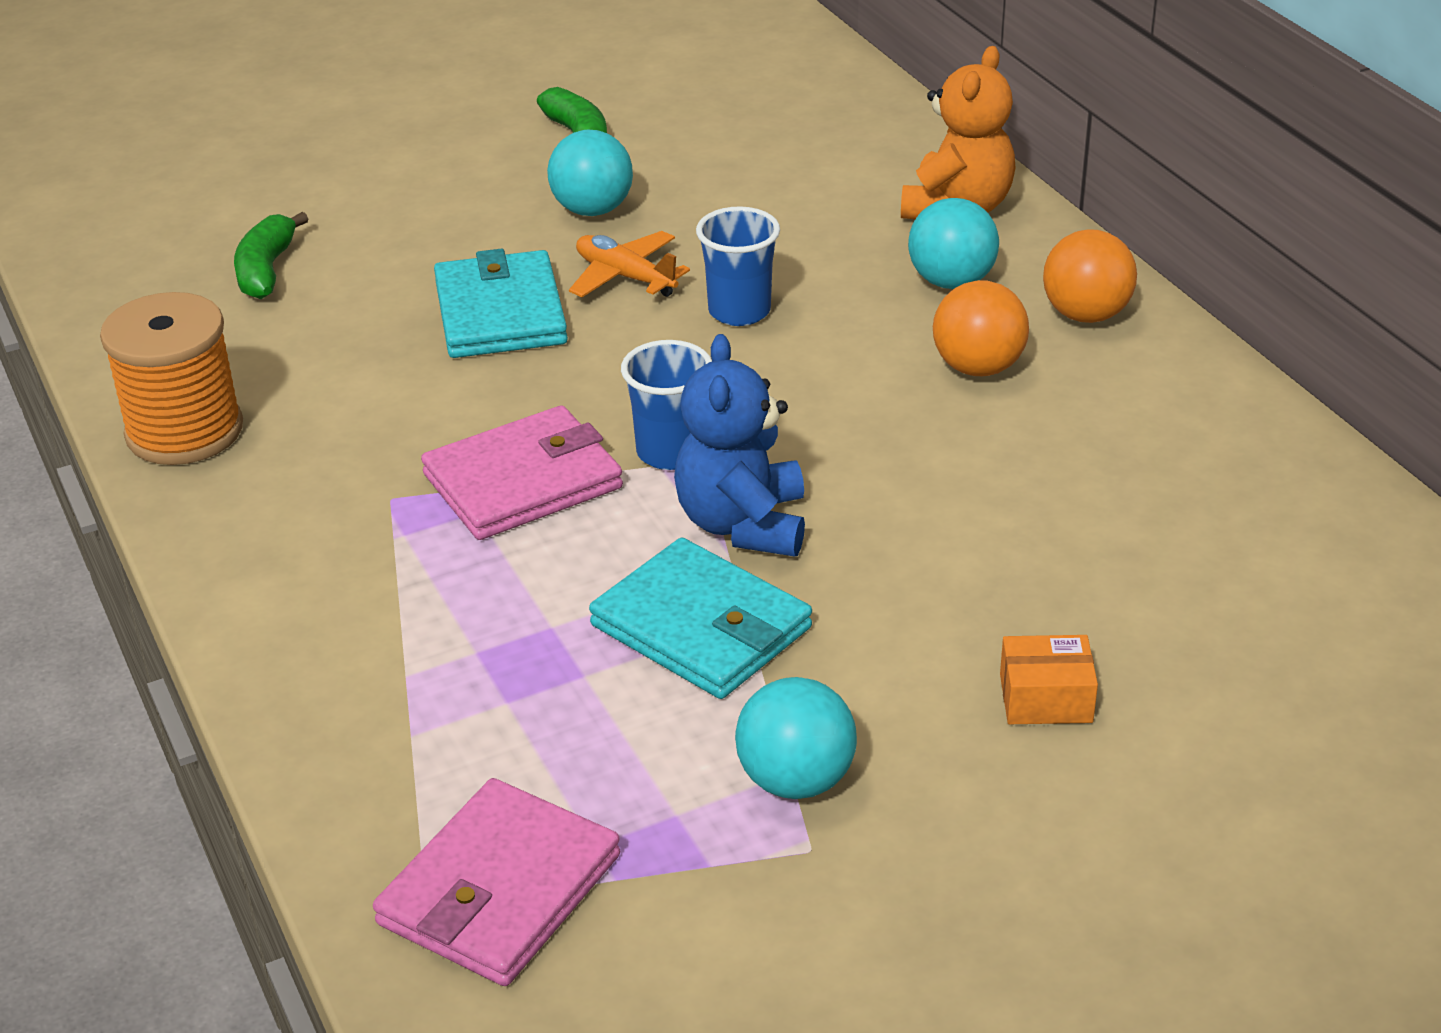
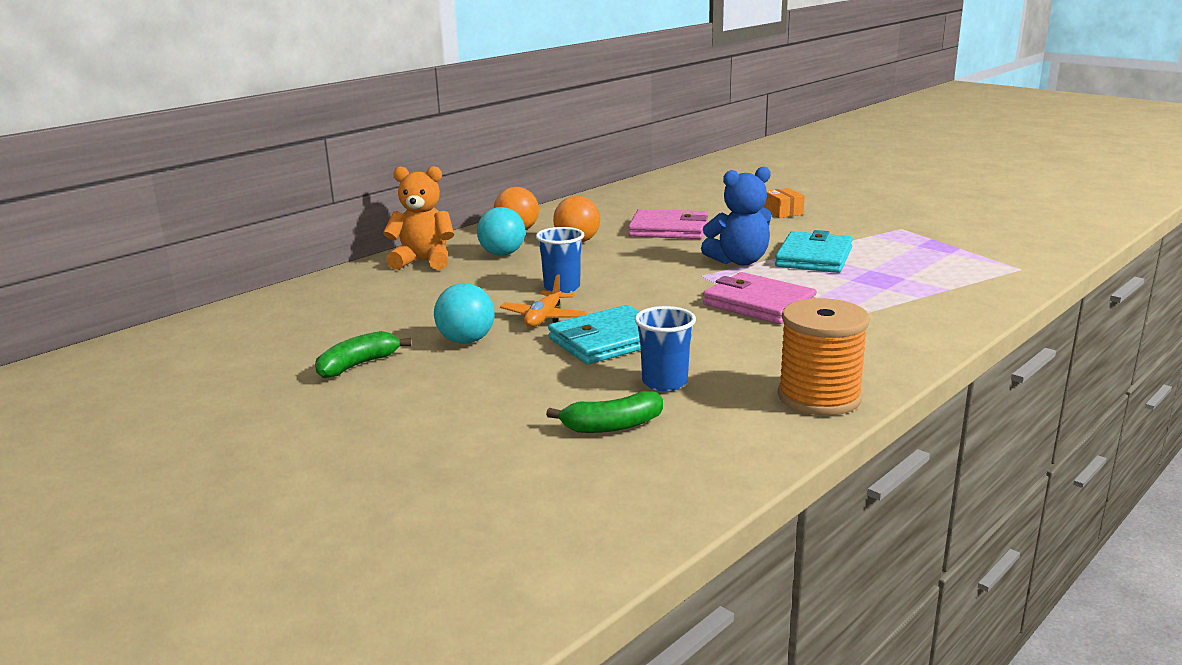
camera: 110 degrees left, 15 degrees down
pink wallet [373,778,620,986] -> pink wallet moved to [628,209,708,239]
blue cup [621,340,712,470] -> blue cup moved to [635,306,696,391]
turquoise ball [735,677,857,799] -> none

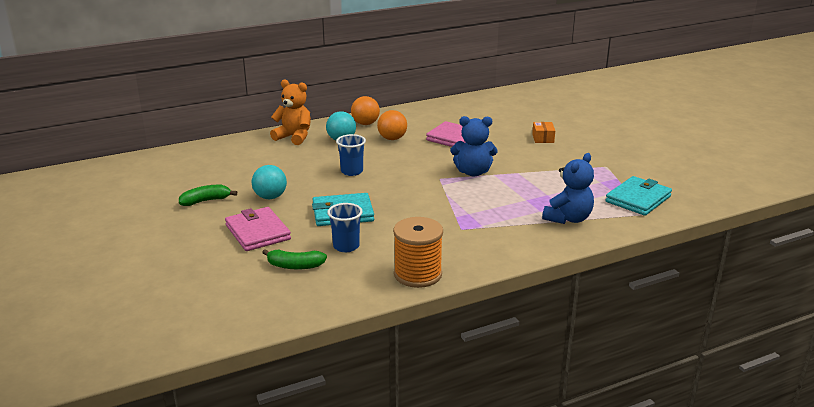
camera: 20 degrees right, 5 degrees up
orange plane [500,274,588,327] -> none
pink wallet [703,272,817,324] -> pink wallet moved to [225,207,291,251]
turquoise wallet [775,230,853,273] -> turquoise wallet moved to [605,176,672,216]
none -> blue teddy bear [542,153,594,224]

